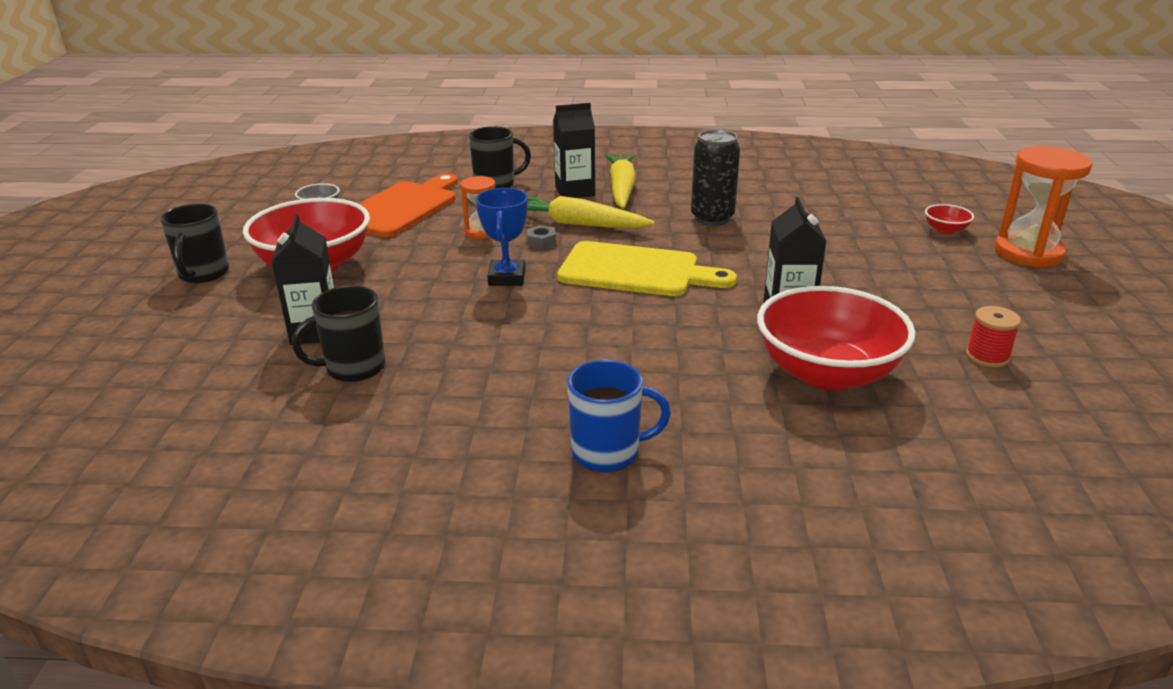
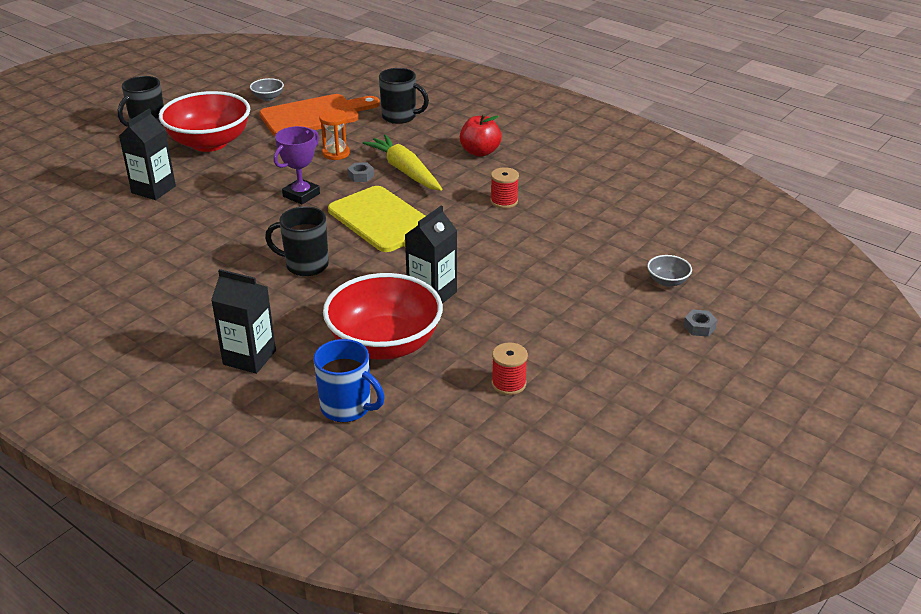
camera: 35 degrees right, 5 degrees up
black mug [292,285,386,382] -> black mug moved to [265,206,329,276]
blue trophy [476,188,528,286] -> purple trophy [274,126,320,204]
black carton [553,103,595,198] -> black carton moved to [211,269,276,374]
blue mug [567,360,671,472] -> blue mug moved to [313,339,385,422]
yellow carrot [605,154,636,208] -> red apple [460,114,502,157]
black can [691,129,740,226] -> red spool [490,167,519,208]
red bowl [925,204,974,234] -> grey bowl [647,255,692,287]
orange hourglass [995,146,1092,267] -> grey nut [683,309,717,337]

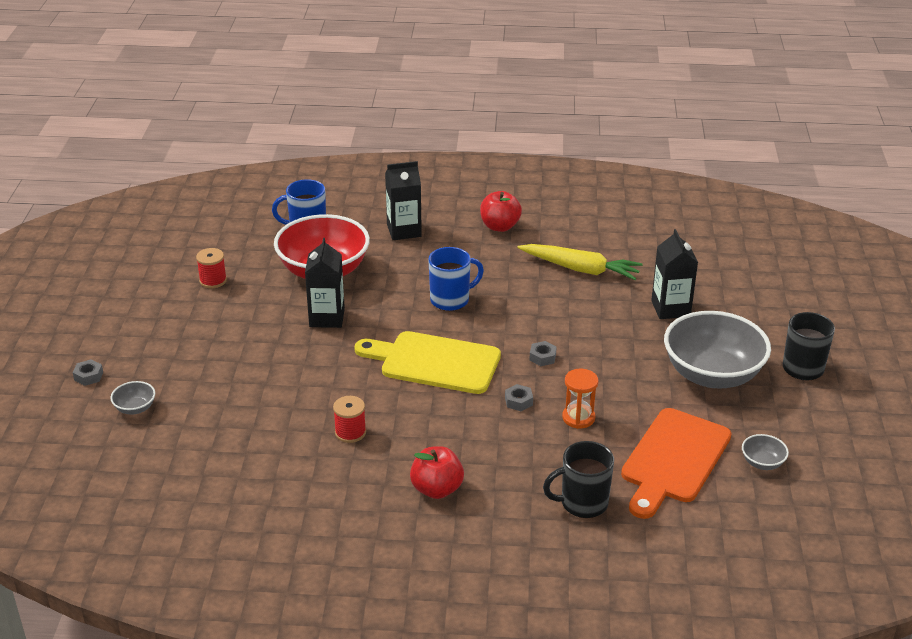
camera: 145 degrees right, 0 degrees up
red bowl [159,91,250,152] -> grey bowl [664,311,771,389]
black mug [265,206,329,276] -> blue mug [428,247,484,311]
purple trophy [274,126,320,204] -> grey nut [529,341,557,366]
yellow carrot [363,135,442,191] -> yellow carrot moved to [517,244,643,280]
none -> red apple [480,191,522,232]

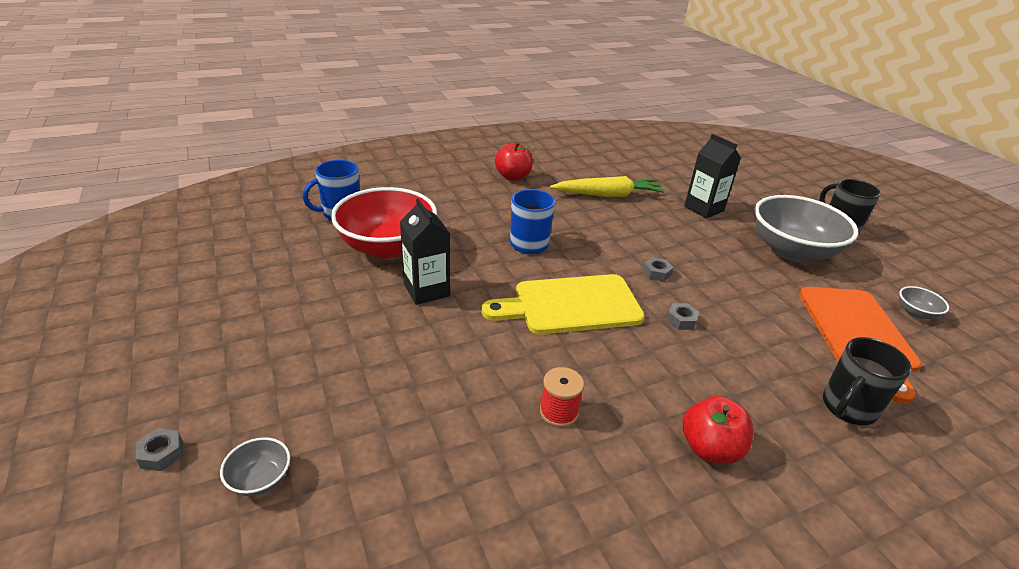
camera: 30 degrees left, 0 degrees up
red spool [196,248,227,288] -> none
black carton [385,161,422,240] -> none
orange hourglass [562,369,599,429] -> none

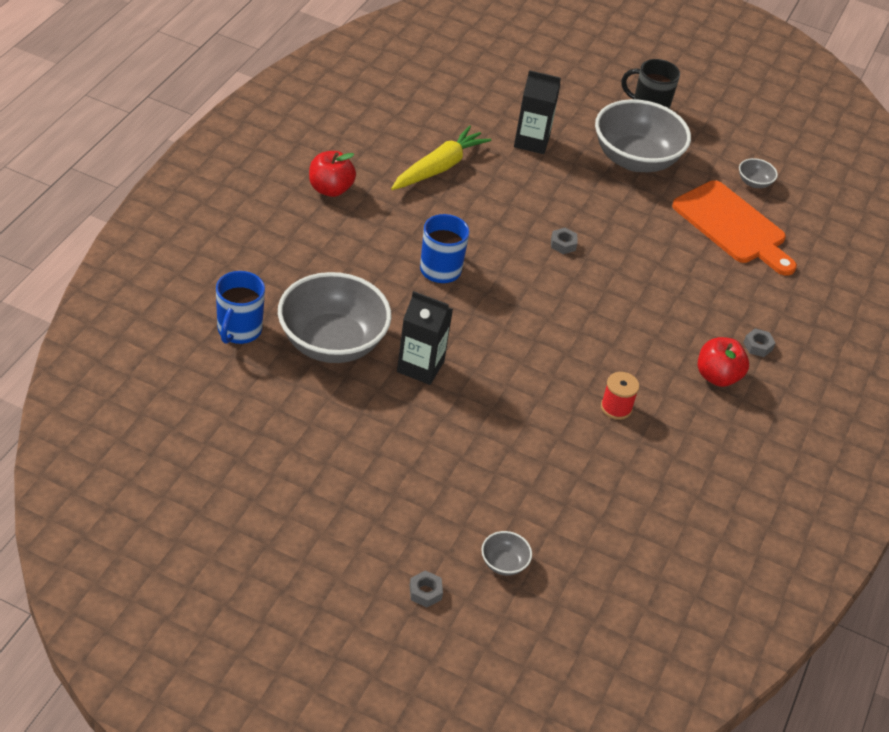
camera: 45 degrees left, 10 degrees up
red bowl [331,187,437,258] -> grey bowl [278,272,391,363]
yellow cutting board [482,274,645,334] -> none
grey nut [666,303,699,330] -> grey nut moved to [743,329,775,357]
black mug [823,337,911,425] -> none

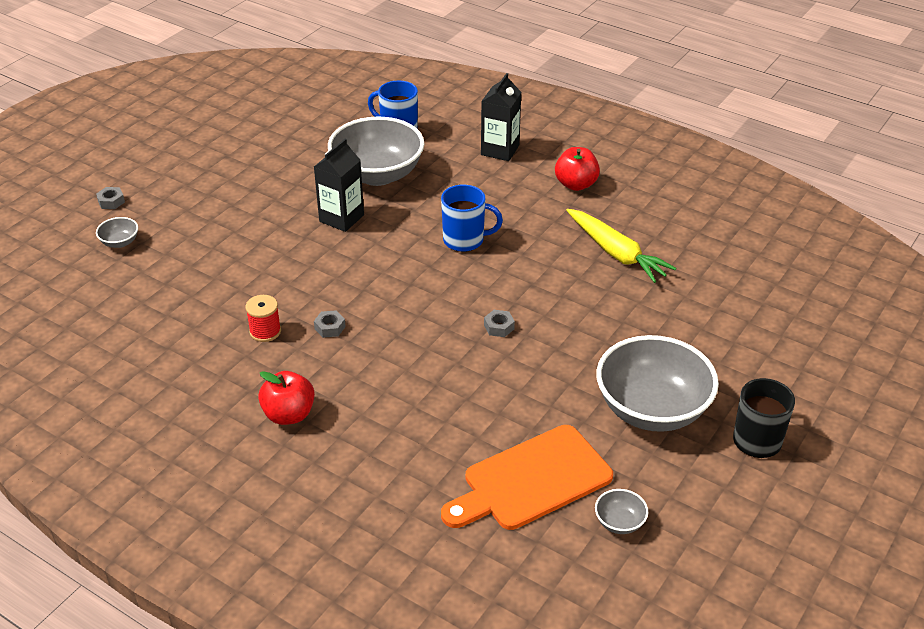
camera: 105 degrees right, 5 degrees down
black carton [514,70,561,154] -> black carton moved to [481,73,521,161]
grey nut [743,329,775,357] -> grey nut moved to [314,310,346,338]

